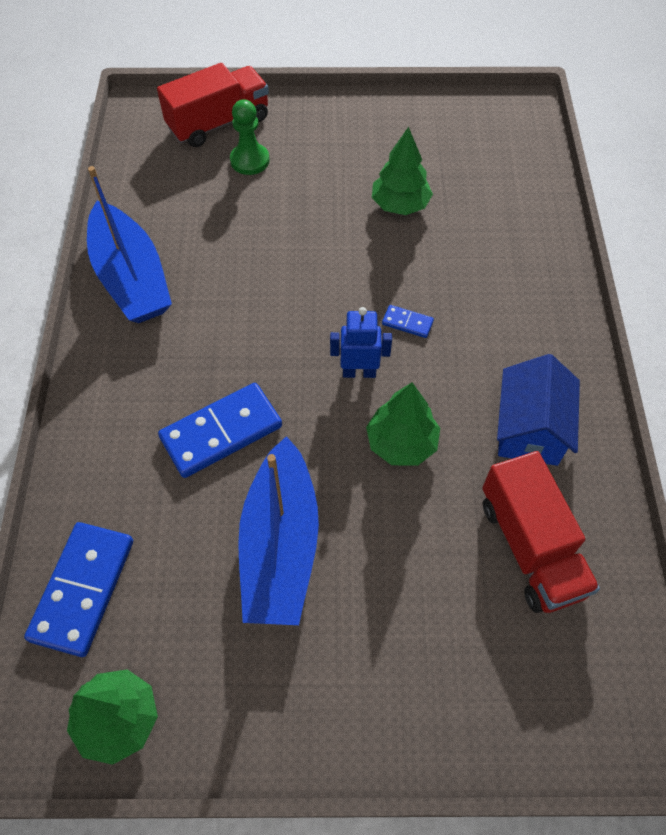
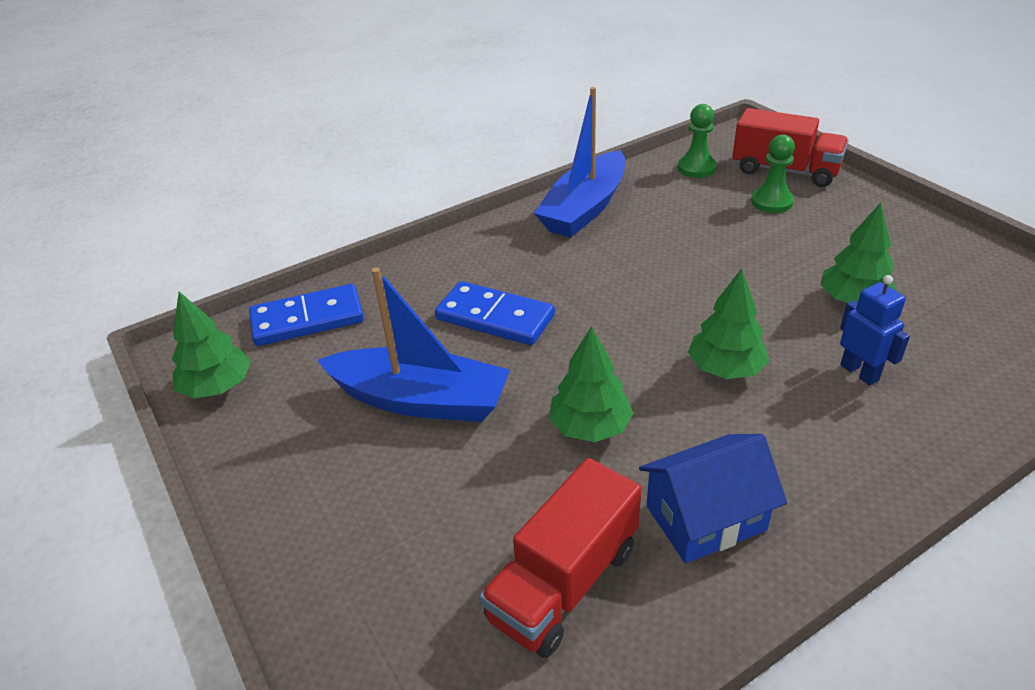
camera: 60 degrees right, 20 degrees down
blue boat [238,436,319,625] -> blue boat turned 135 degrees counterclockwise [318,267,510,422]
blue robot [330,307,392,378] -> blue robot moved to [840,275,910,386]
blue domino [382,305,434,338] -> green tree [688,268,769,379]
none -> green pawn [678,104,717,178]

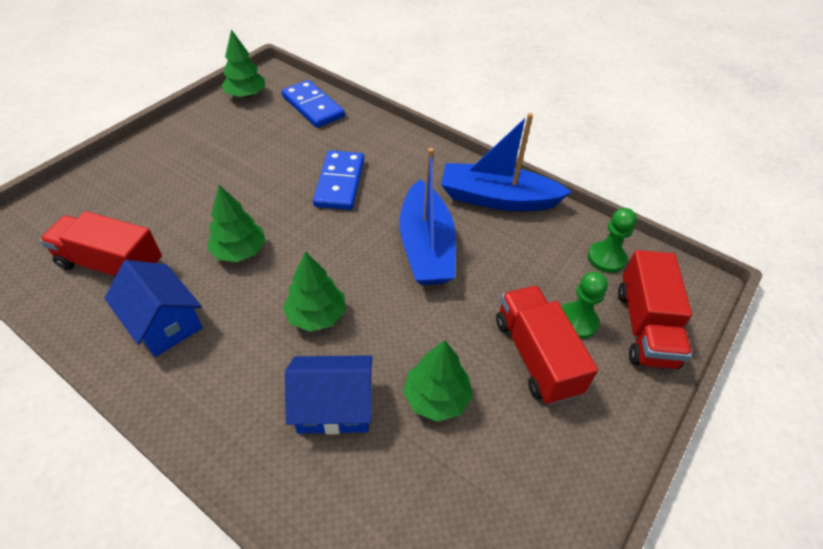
camera: 65 degrees right, 10 degrees up
blue boat [318,267,510,422] -> blue boat moved to [399,148,456,285]
blue robot [840,275,910,386] -> blue house [285,355,373,435]
none -> red truck [496,286,598,405]

